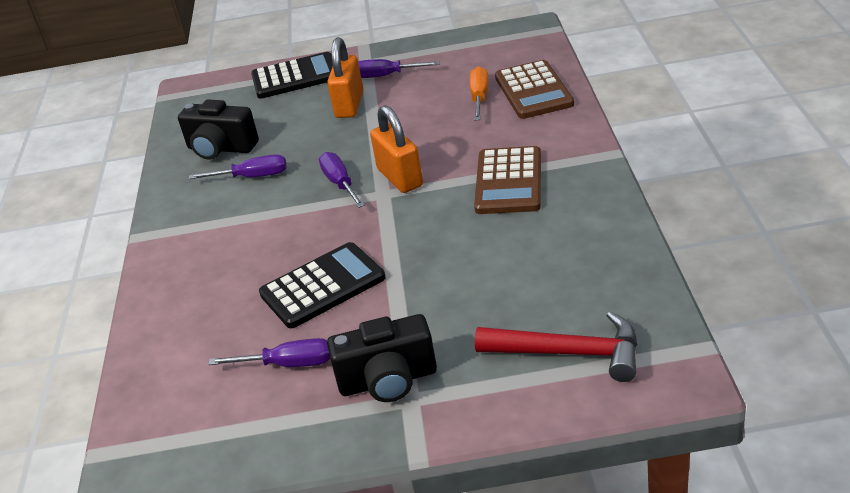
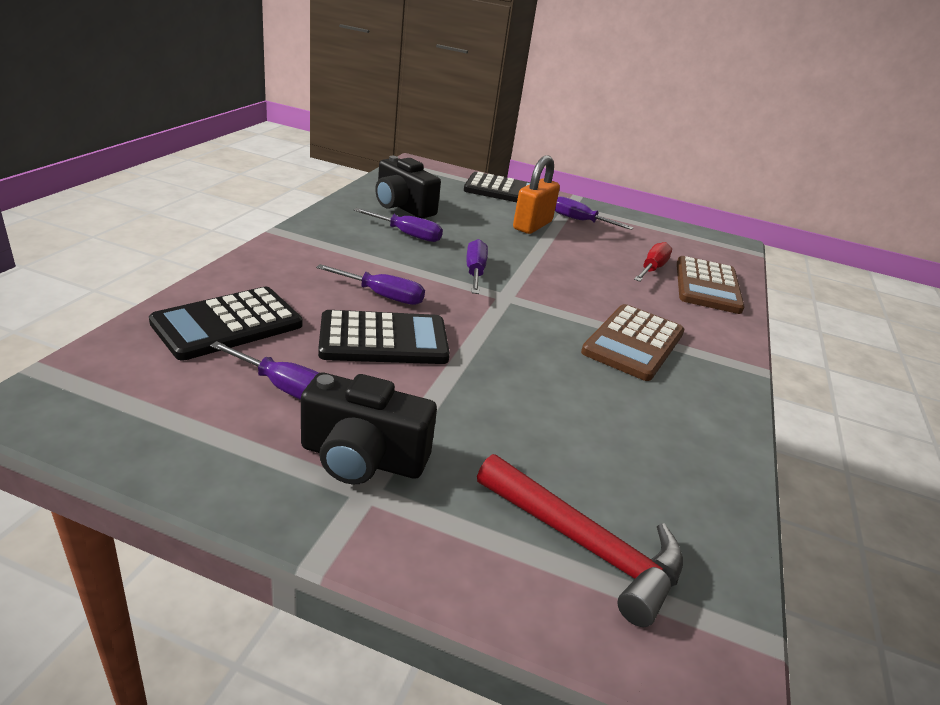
camera: 15 degrees right, 5 degrees down
orange padlock [370,105,423,193] -> none
orange screwdriver [470,66,489,121] -> red screwdriver [634,242,672,282]
none -> black calculator [149,287,302,361]
none -> purple screwdriver [316,264,425,305]

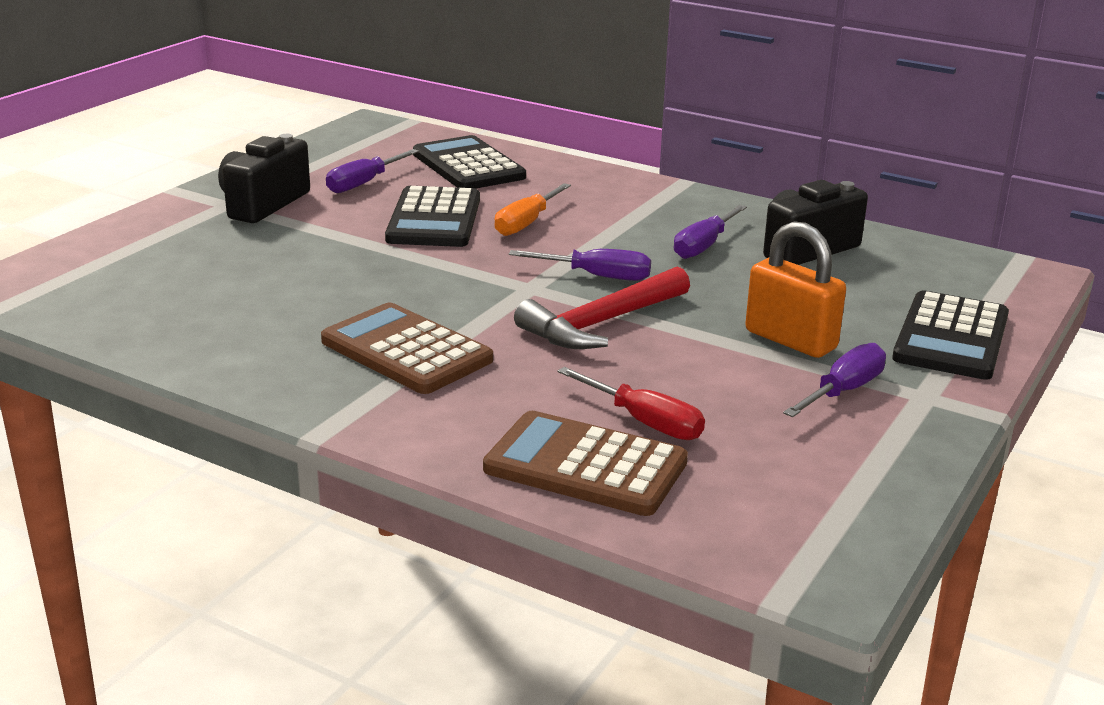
camera: 105 degrees right, 5 degrees down
purple screwdriver [316,264,425,305] -> orange screwdriver [494,183,571,236]
red hammer [477,454,683,627] -> red hammer moved to [514,266,690,349]

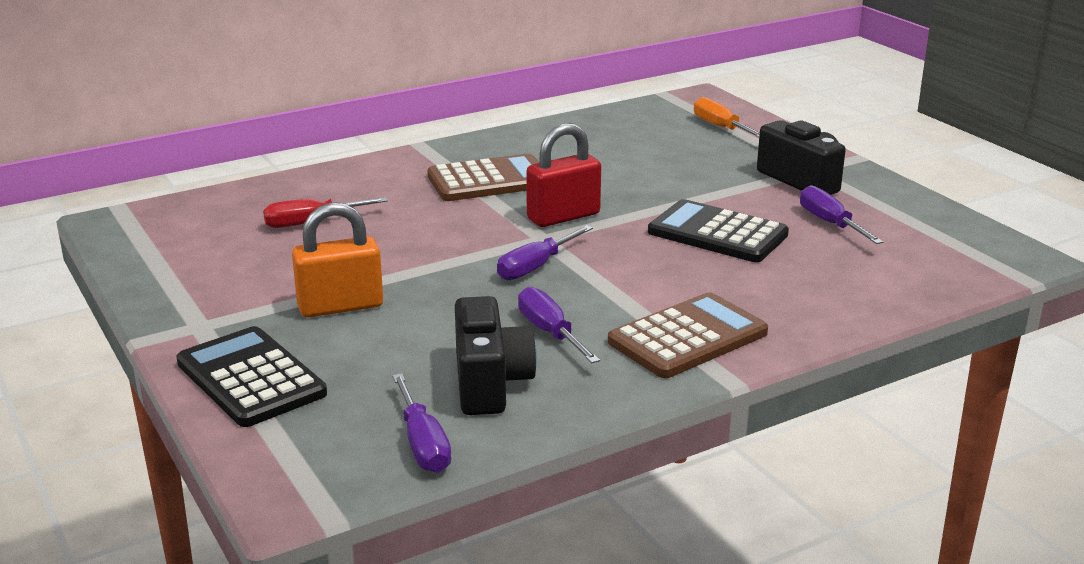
camera: 120 degrees right, 0 degrees up
black calculator [413,135,526,188] -> none
brown calculator [483,411,688,516] -> brown calculator moved to [608,292,768,378]
orange screwdriver [494,183,571,236] -> orange screwdriver moved to [694,97,760,137]
red hammer [514,266,690,349] -> none
purple screwdriver [783,343,886,417] -> purple screwdriver moved to [392,373,451,473]
none -> red padlock [526,123,601,227]

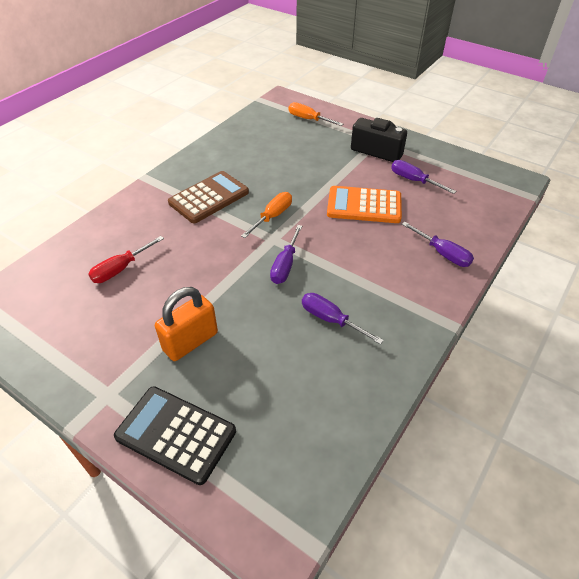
camera: 25 degrees left, 20 degrees up
purple screwdriver [392,373,451,473] -> purple screwdriver moved to [402,222,474,267]
black camera [455,296,537,415] -> none
red padlock [526,123,601,227] -> orange screwdriver [241,192,292,238]
brown calculator [608,292,768,378] -> none
black calculator [648,199,789,262] -> orange calculator [327,186,402,223]

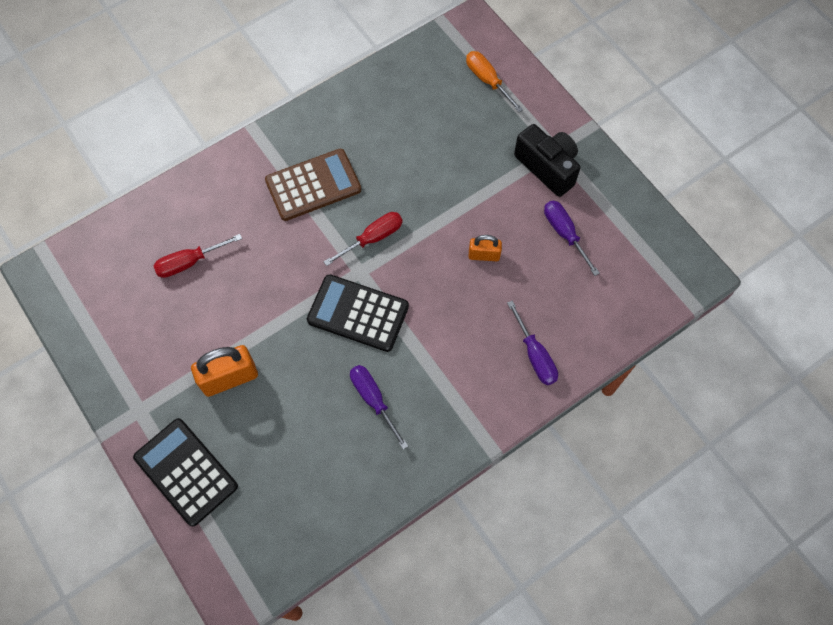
camera: 20 degrees right, 20 degrees up
orange screwdriver [241,192,292,238] -> red screwdriver [324,212,403,266]
purple screwdriver [270,225,302,284] -> black calculator [307,274,409,352]
orange calculator [327,186,402,223] -> orange padlock [469,235,502,261]

